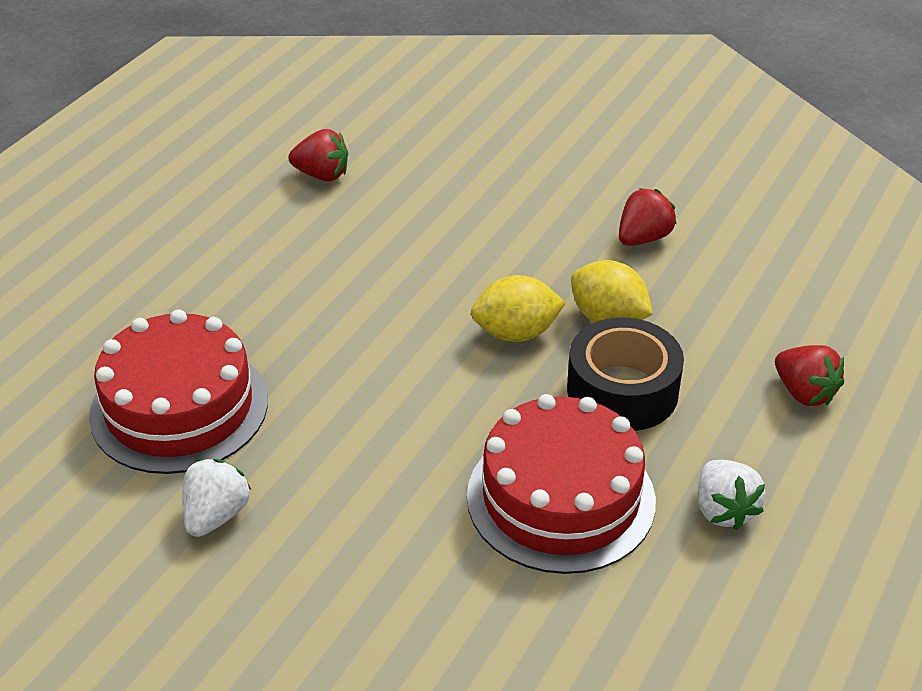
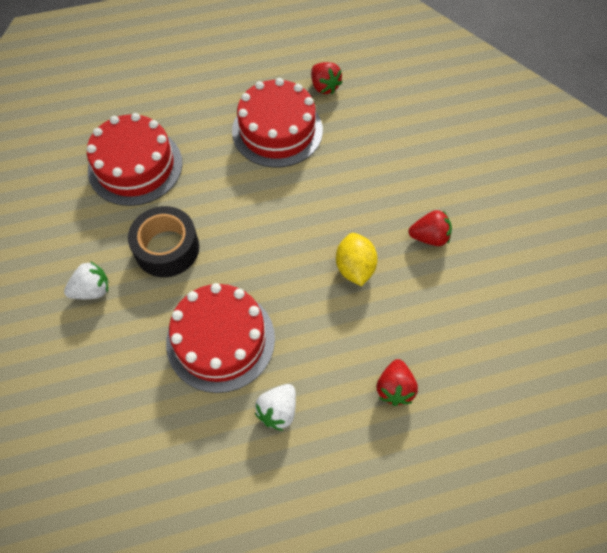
camera: 45 degrees right, 20 degrees up
white strawberry [182,459,251,537] -> white strawberry moved to [64,261,109,299]
yellow lemon [471,275,566,342] -> none
black tape [567,318,684,431] -> black tape moved to [128,206,199,277]
none -> red cake [232,78,323,168]

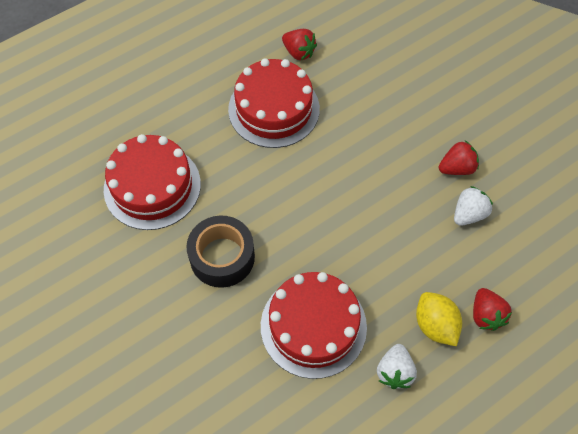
camera: 20 degrees left, 0 degrees up
white strawberry [64,261,109,299] -> white strawberry moved to [454,186,493,226]
yellow lemon [336,233,378,286] -> yellow lemon moved to [416,292,462,346]

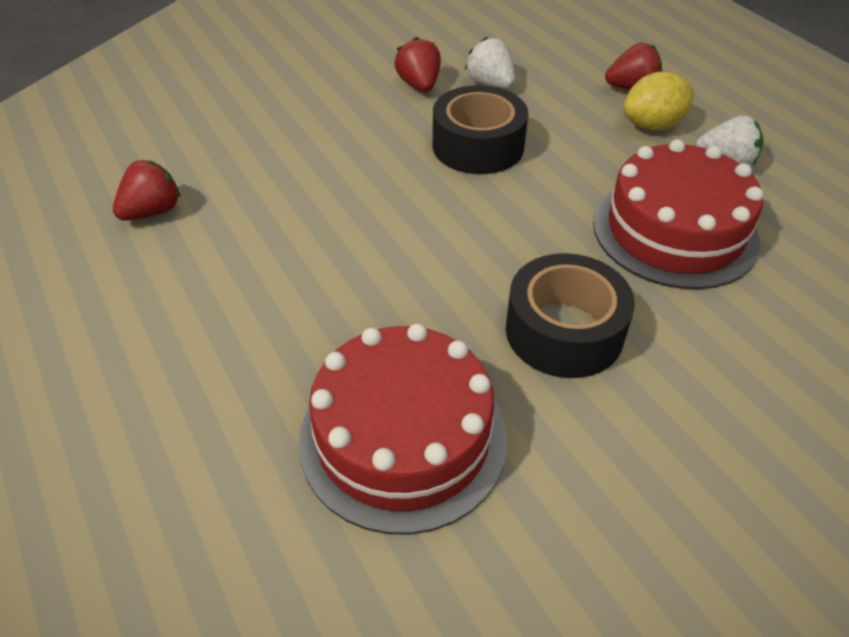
camera: 85 degrees left, 15 degrees down
red cake [228,58,320,148] -> none
none -> black tape [433,85,528,174]

